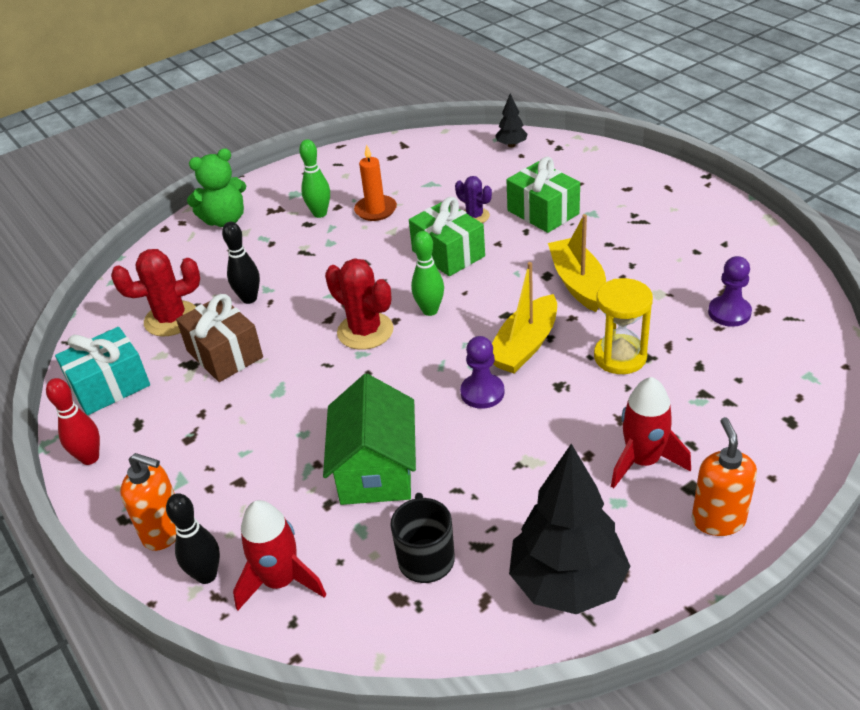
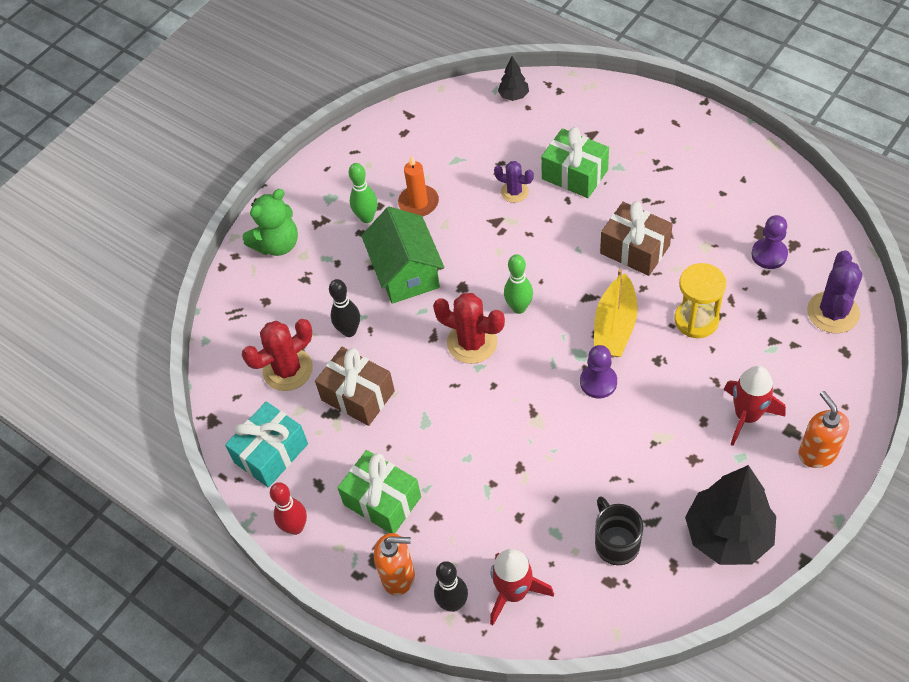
camera: 15 degrees left, 15 degrees up
green house [323,374,416,505] -> green house moved to [361,207,444,304]
green gift [409,197,485,276] -> green gift moved to [338,450,421,533]
yellow boat [548,214,606,312] -> brown gift [600,201,673,276]
none -> purple cactus [807,250,862,333]

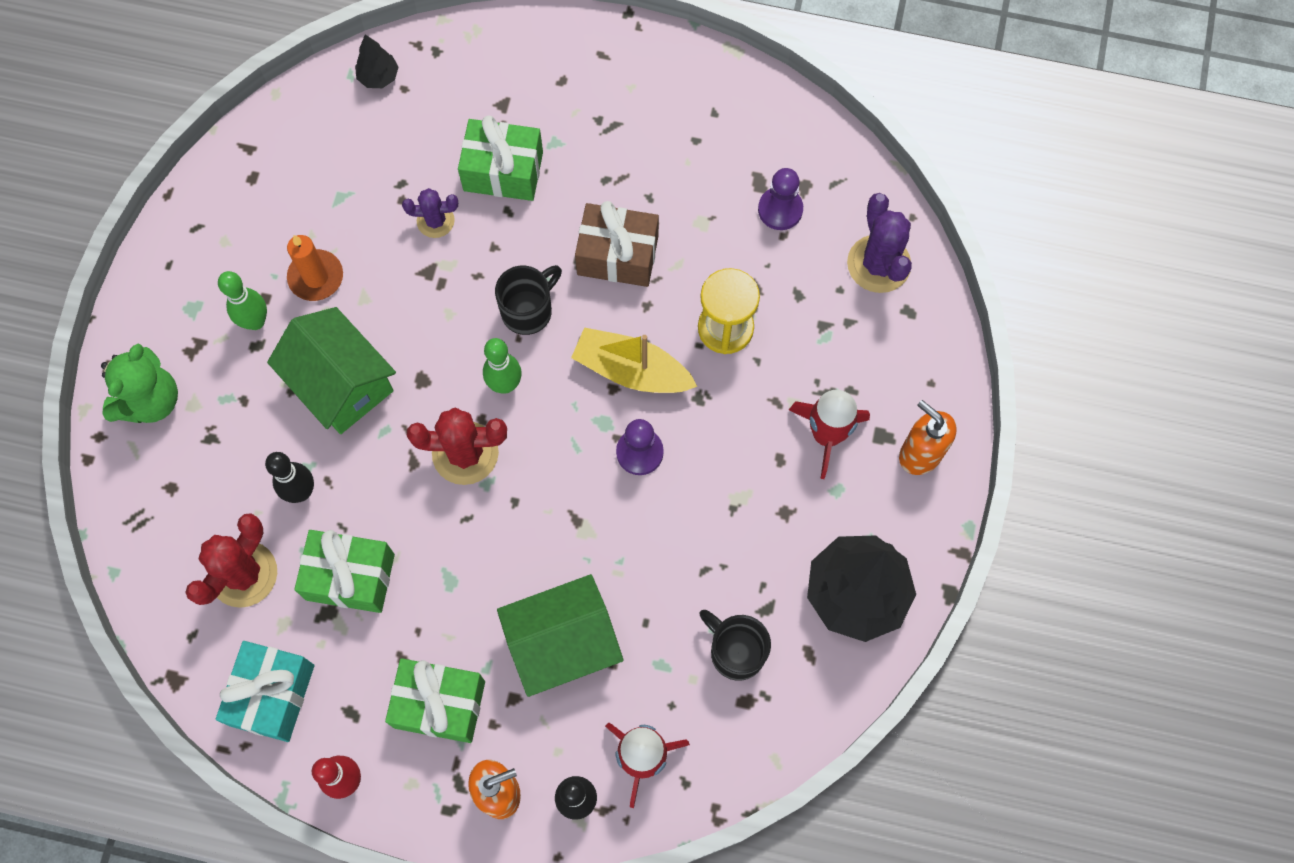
camera: 30 degrees left, 15 degrees up
brown gift [315,347,395,426] -> green gift [294,530,395,613]
yellow boat [594,269,638,357] -> yellow boat turned 120 degrees clockwise [571,327,697,393]
none -> black mug [495,265,562,335]
none -> green house [497,574,623,697]

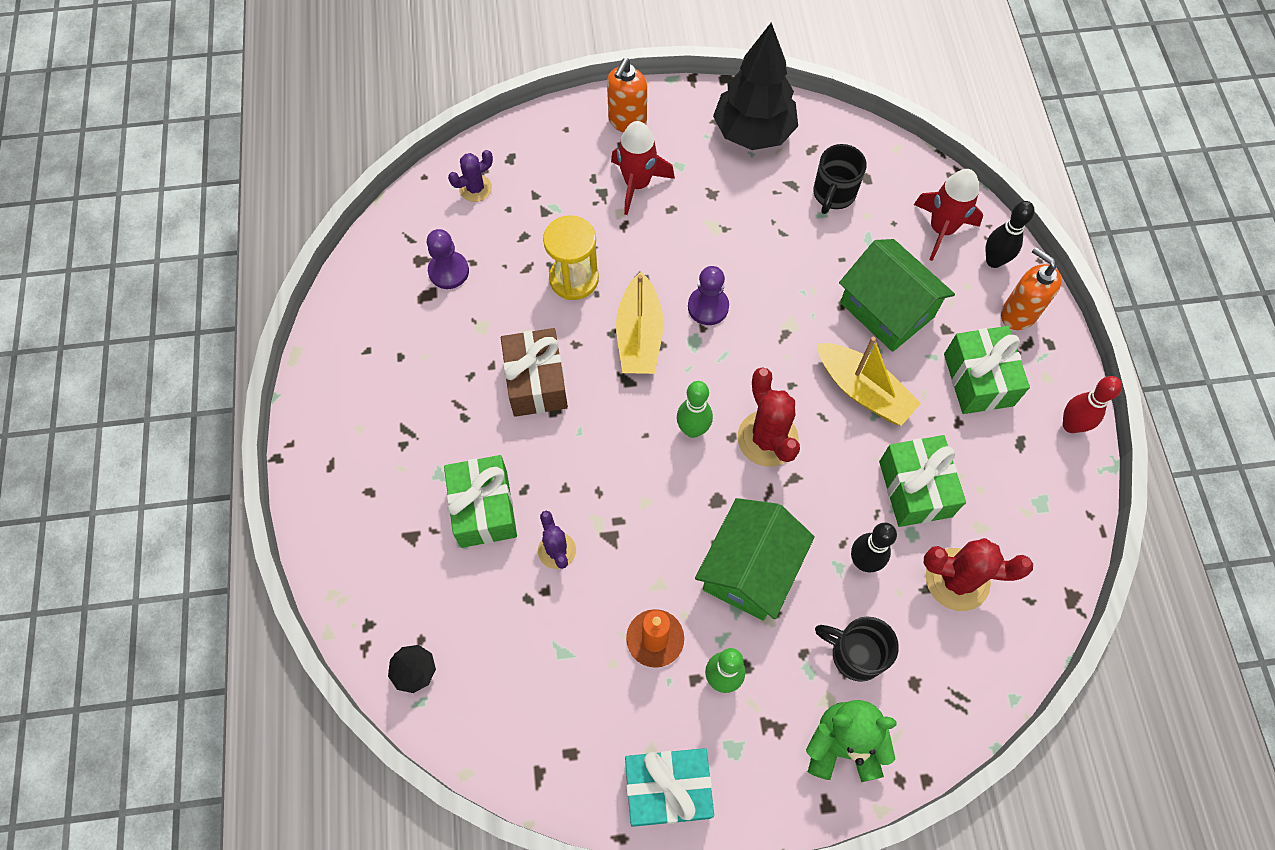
camera: 110 degrees left, 5 degrees down
turquoise gift [216,641,314,742] -> turquoise gift moved to [625,748,714,827]
black mug [495,265,562,335] -> black mug moved to [815,616,899,682]
purple cactus [847,193,912,293] -> purple cactus [448,150,493,202], size x0.60
none -> yellow boat [817,337,921,426]

